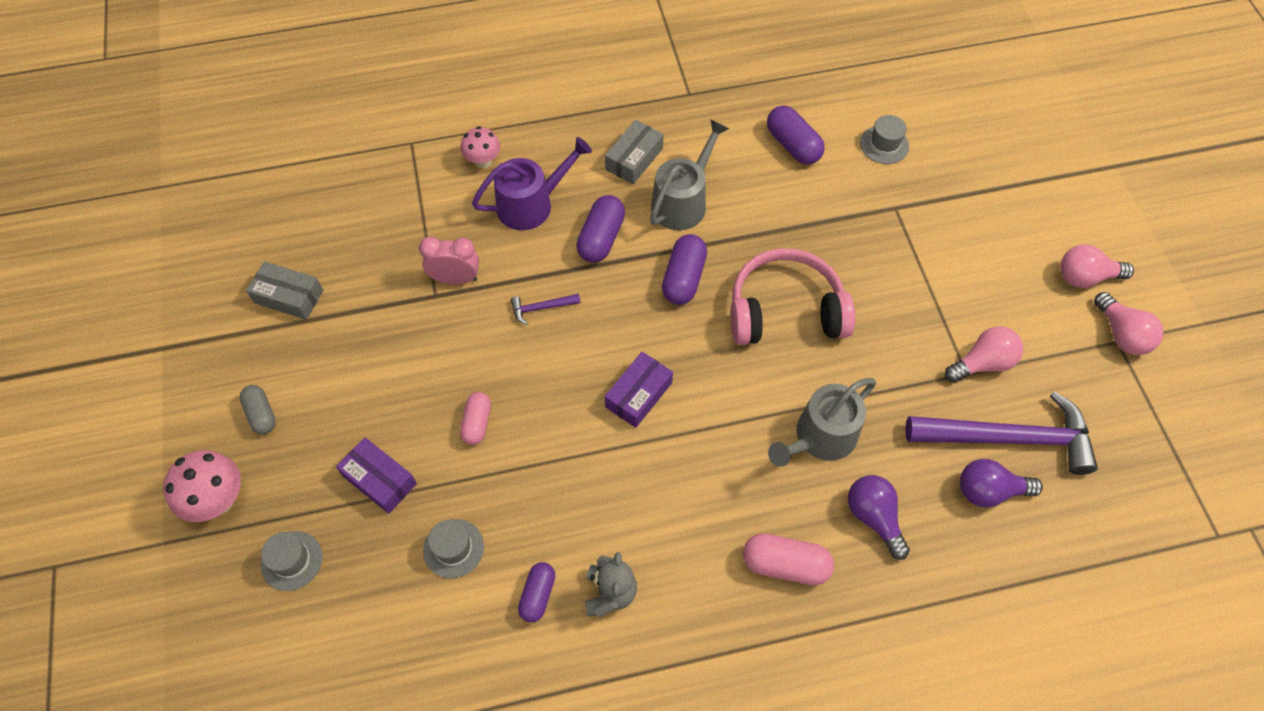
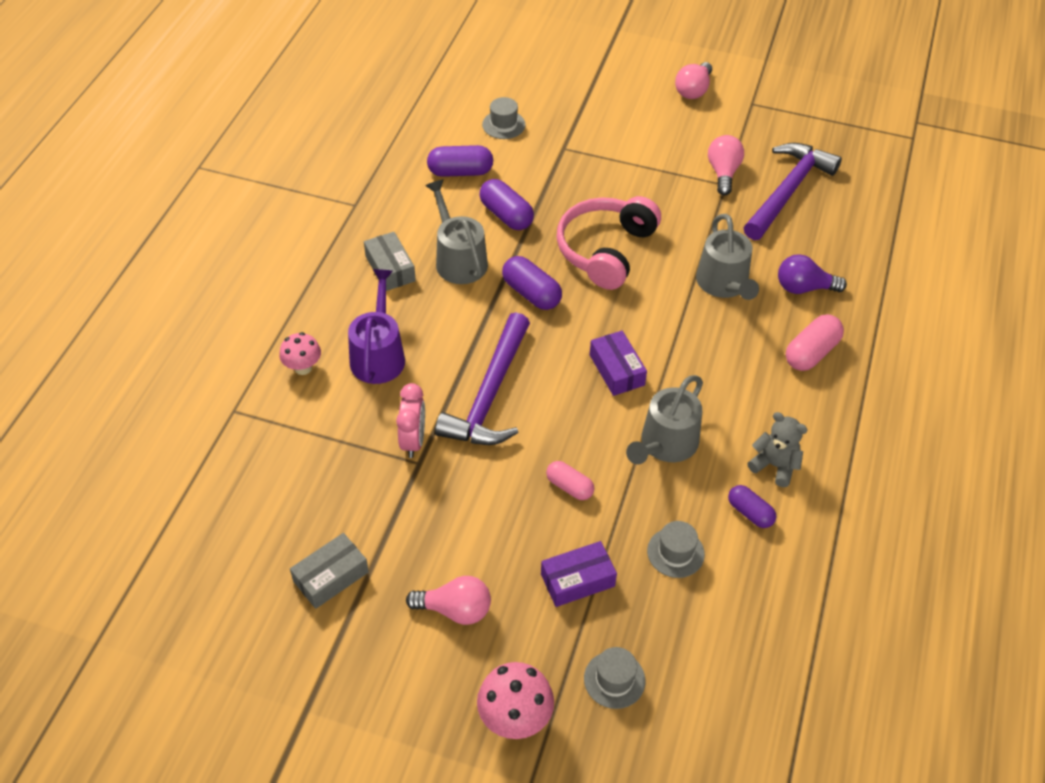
camera: 60 degrees left, 10 degrees down
grey capsule [239,385,276,435] -> none
pink clock [419,237,479,284] -> pink clock turned 150 degrees clockwise [396,383,425,458]
purple hammer [511,294,581,325] -> purple hammer [435,312,530,445], size x2.46
purple capsule [576,195,625,263] -> purple capsule moved to [479,179,534,230]
purple light bulb [960,459,1043,508] -> none
pink light bulb [1094,292,1164,355] -> pink light bulb moved to [406,576,491,625]
none -> grey watering can [626,375,703,464]

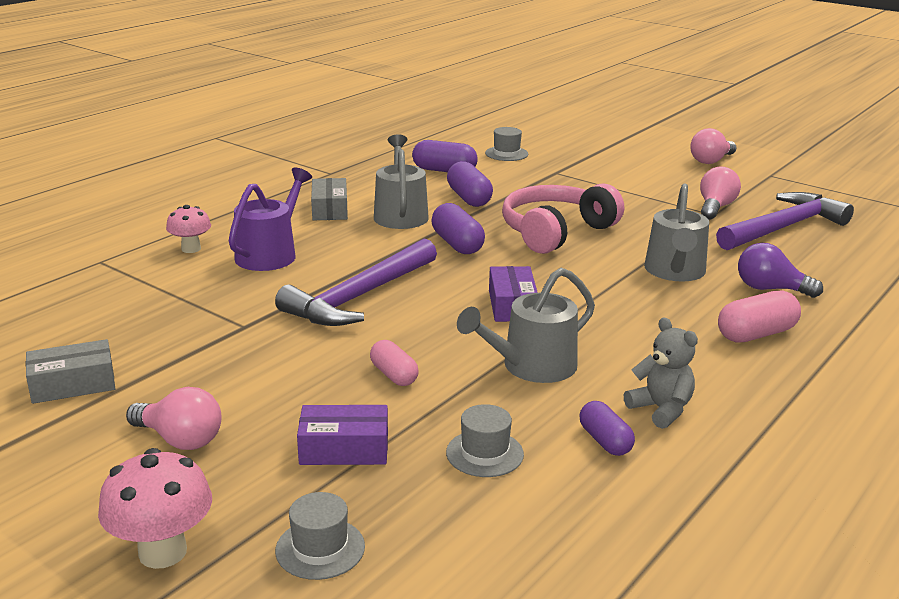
camera: 20 degrees right, 25 degrees down
pink clock [396,383,425,458] -> none

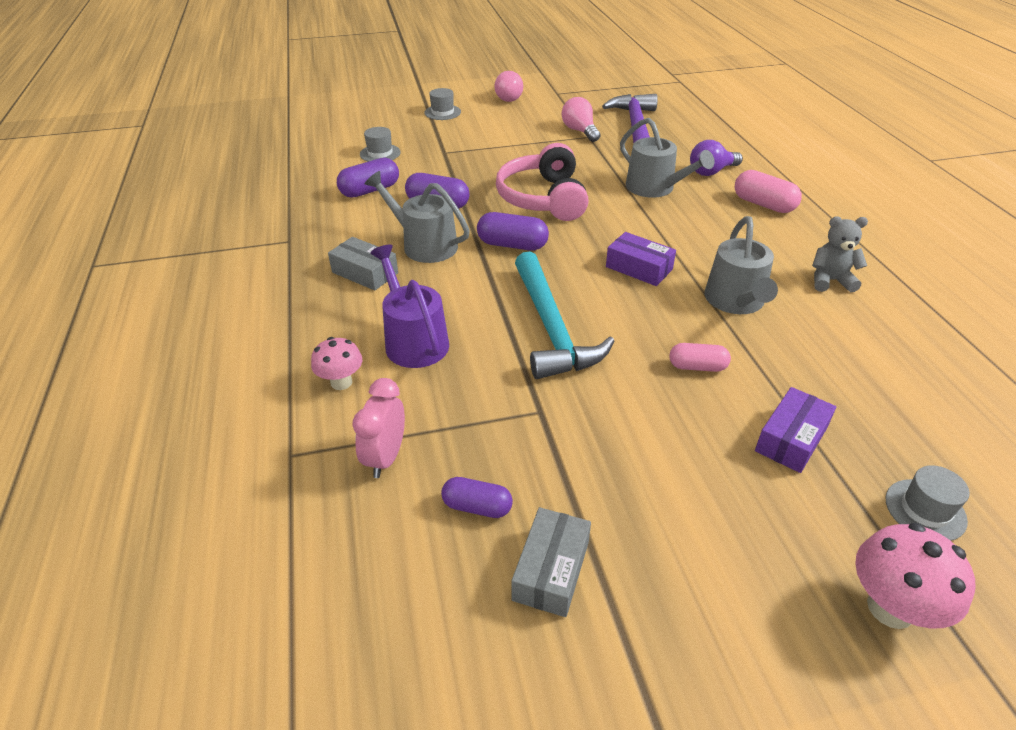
camera: 50 degrees left, 15 degrees up
pink light bulb [126,387,222,450] -> none
purple hammer [275,238,437,326] -> turquoise hammer [515,251,614,379]
grey hat [446,404,524,477] -> grey hat moved to [424,88,461,120]
purple capsule [579,401,635,456] -> purple capsule moved to [441,477,513,518]
pink capsule [718,290,801,342] -> pink capsule turned 60 degrees counterclockwise [735,170,802,213]
none -> pink clock [352,378,405,478]

